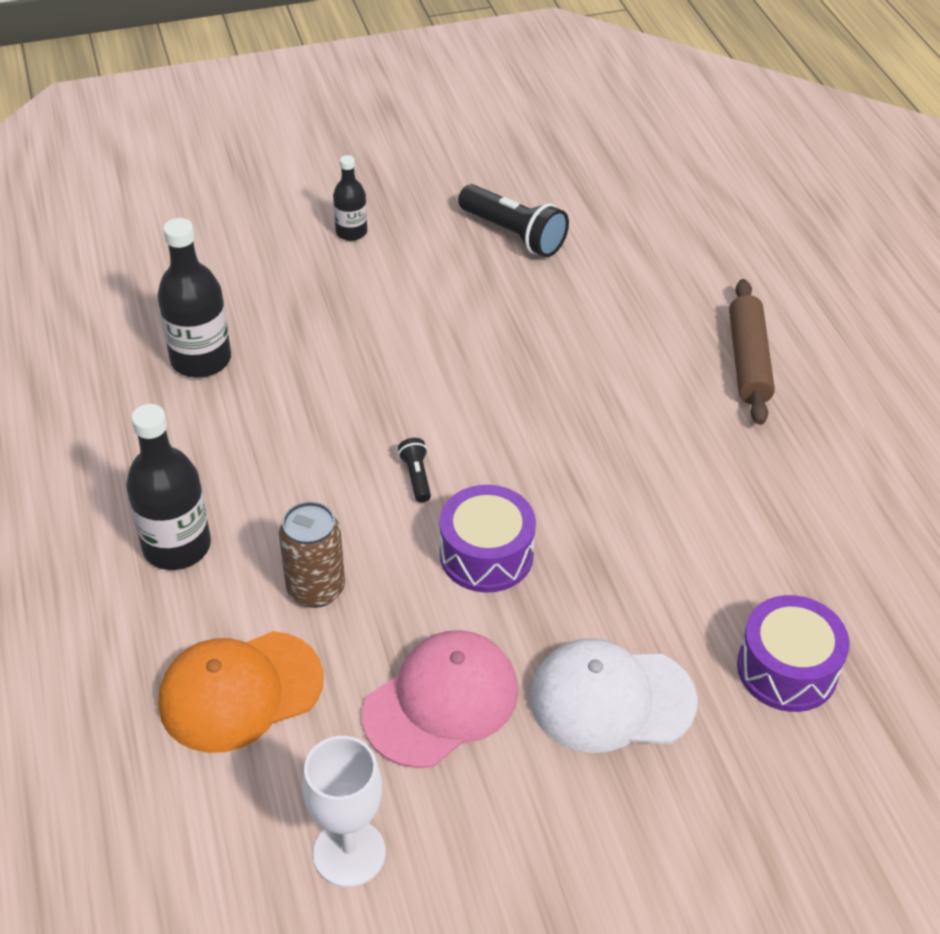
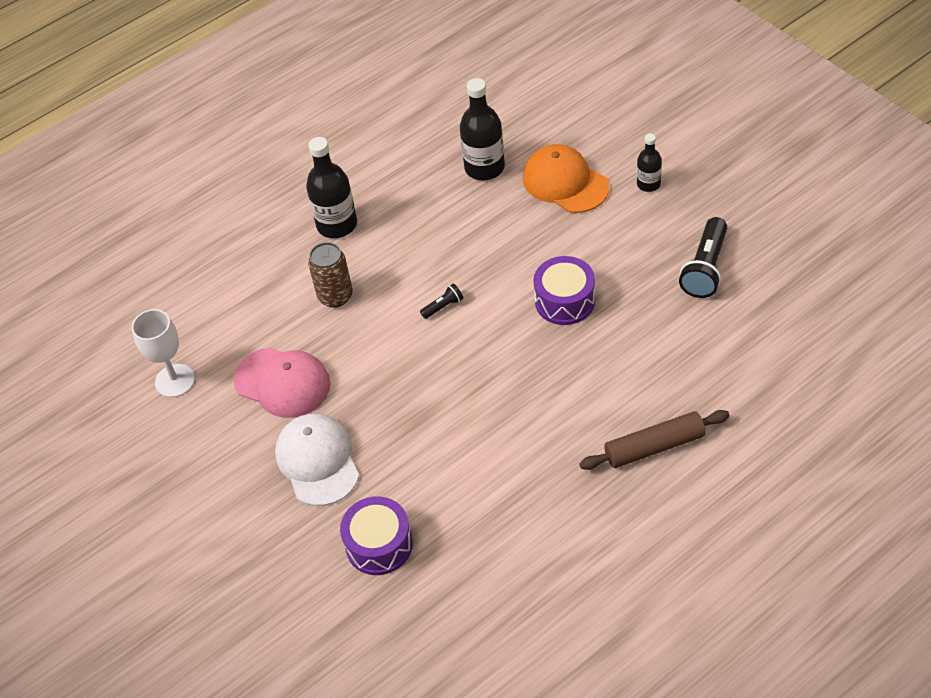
camera: 75 degrees right, 5 degrees up
orange cap [158,631,324,753] -> orange cap moved to [523,144,609,213]
purple drum [440,485,536,593] -> purple drum moved to [533,256,595,325]

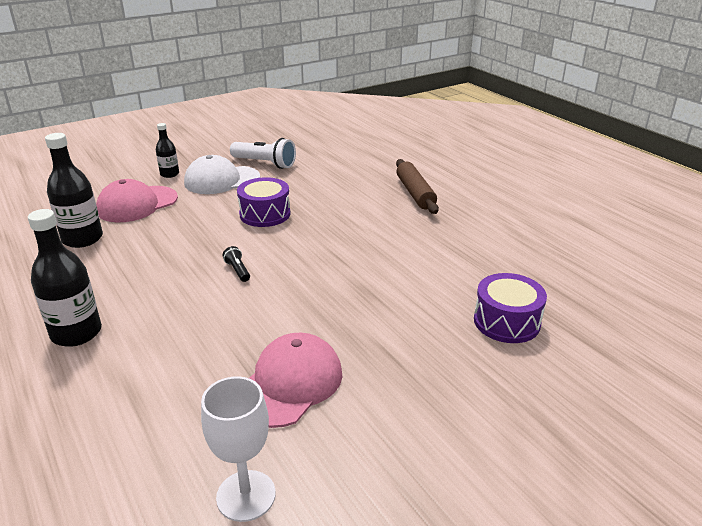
camera: 90 degrees left, 20 degrees down
white cap [275,413,359,506] -> white cap moved to [184,155,260,194]
brown can [308,242,353,308] -> none
orange cap [523,144,609,213] -> pink cap [96,179,178,222]
black flashlight [679,217,727,298] -> white flashlight [230,138,296,169]

